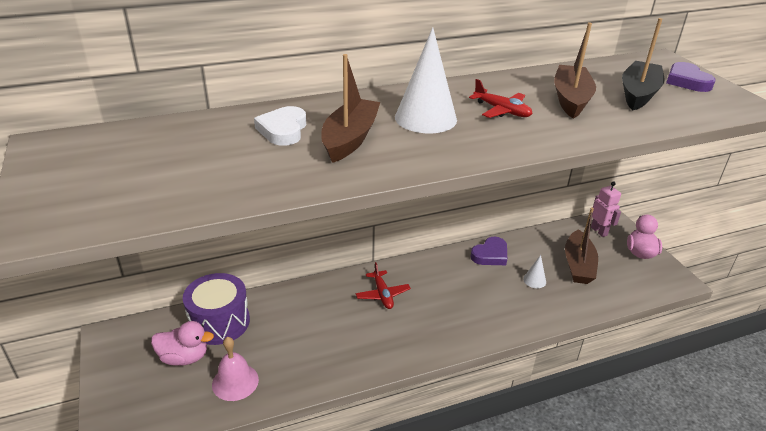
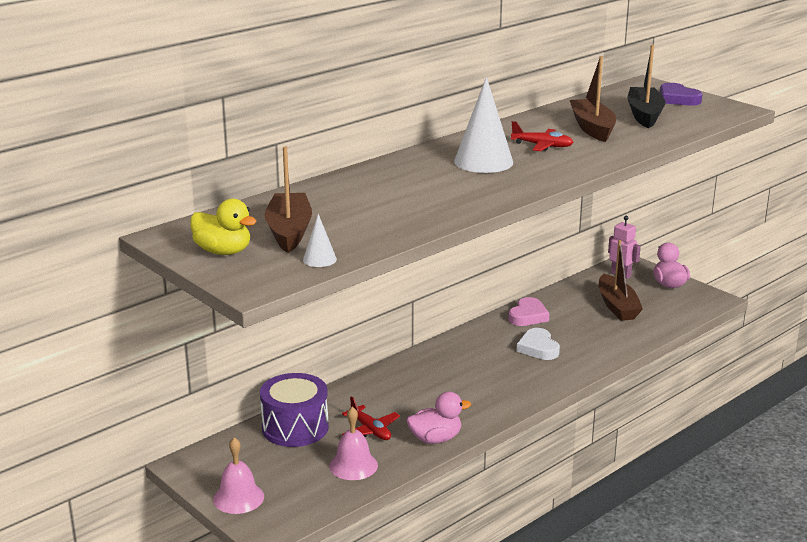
camera: 20 degrees left, 10 degrees down
pink duck [151,321,214,366] -> pink duck moved to [406,392,471,444]
white heart [254,106,306,146] -> white heart moved to [516,328,560,360]
brown boat [321,54,381,163] -> brown boat moved to [265,146,312,253]
red plane [356,262,411,309] -> red plane moved to [342,396,400,440]
purple heart [470,237,507,265] -> pink heart [508,297,550,326]
white cone [523,255,546,288] -> white cone moved to [303,214,337,267]
none -> yellow duck [190,198,257,255]
none -> pink bell [213,437,264,514]

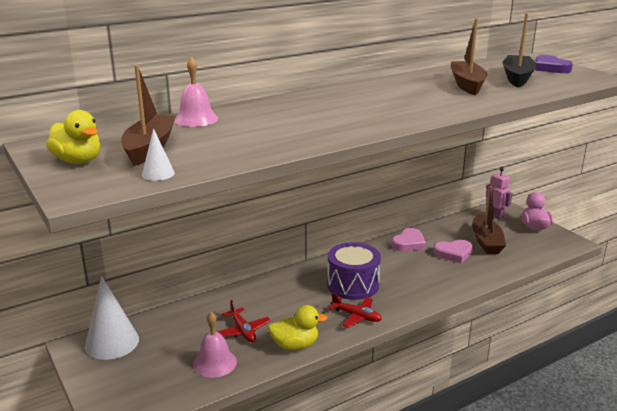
camera: 10 degrees right, 0 degrees up
pink bell [213,437,264,514] -> pink bell moved to [174,57,218,127]
purple drum [260,373,329,447] -> purple drum moved to [327,242,381,300]
pink duck [406,392,471,444] -> yellow duck [268,305,328,350]
white cone [454,77,513,173] -> white cone moved to [85,276,139,360]
red plane [510,121,574,151] -> red plane moved to [329,292,382,328]
white heart [516,328,560,360] -> none
none -> pink heart [433,240,473,263]

